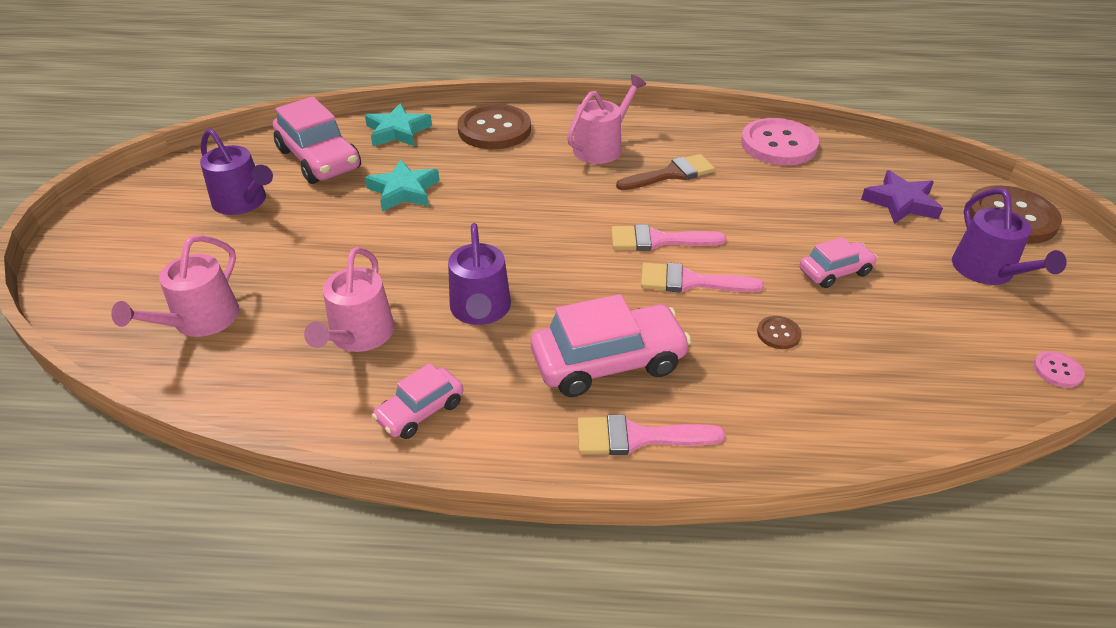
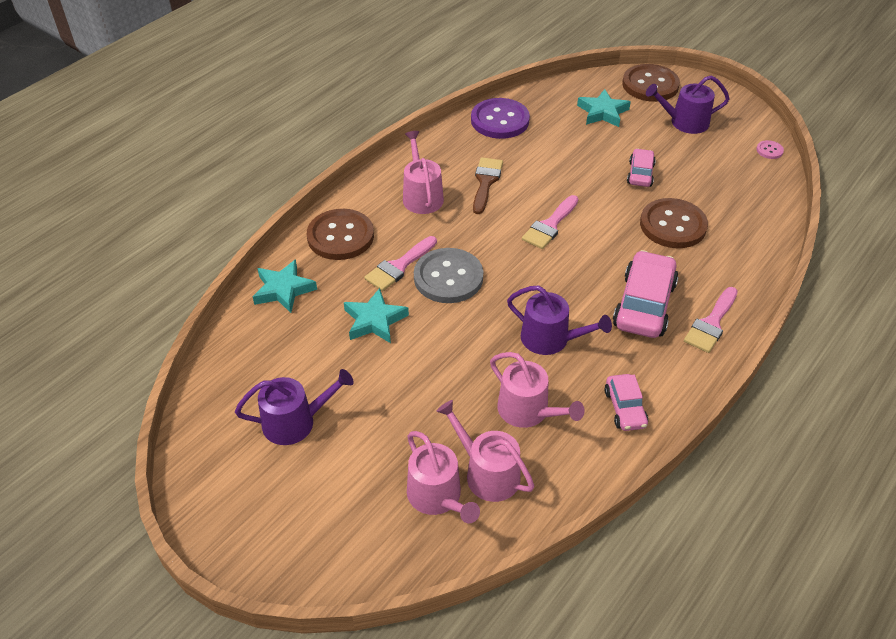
camera: 55 degrees left, 5 degrees up
pink car [273,97,361,184] -> none
pink brush [641,263,764,292] -> pink brush moved to [364,236,437,291]
pink button [741,118,819,165] -> purple button [471,98,530,139]
brown button [757,316,801,349] -> brown button [640,198,708,248], size x2.33
purple star [861,170,943,224] -> turquoise star [577,89,631,127]
purple watering can [952,188,1067,285] -> purple watering can turned 150 degrees clockwise [646,76,730,134]
none -> grey button [414,248,483,303]
none -> pink watering can [436,400,534,502]

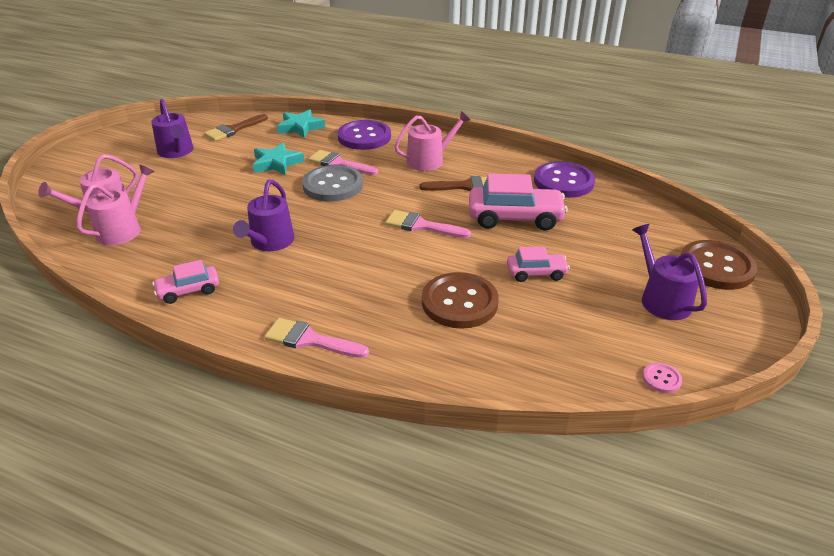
camera: 75 degrees right, 10 degrees down
brown button [307,209,374,260] -> purple button [337,120,391,150]
pink watering can [490,352,585,428] -> none
turquoise star [577,89,631,127] -> none
pink car [613,250,678,338] -> pink car moved to [469,174,568,230]
none -> brown brush [204,114,268,141]

